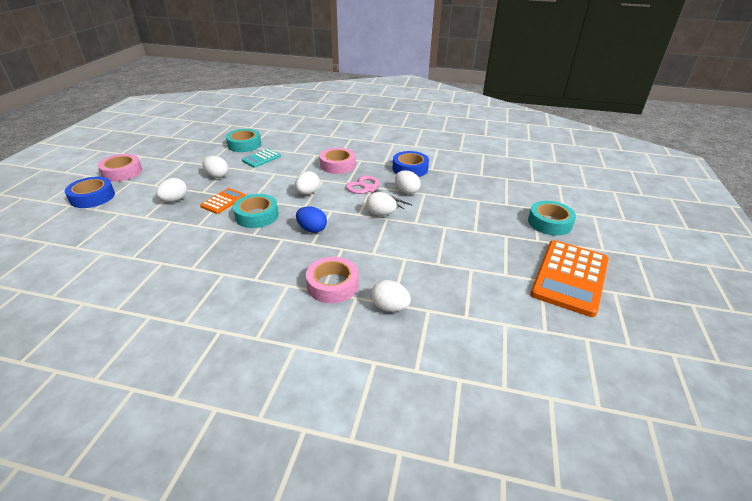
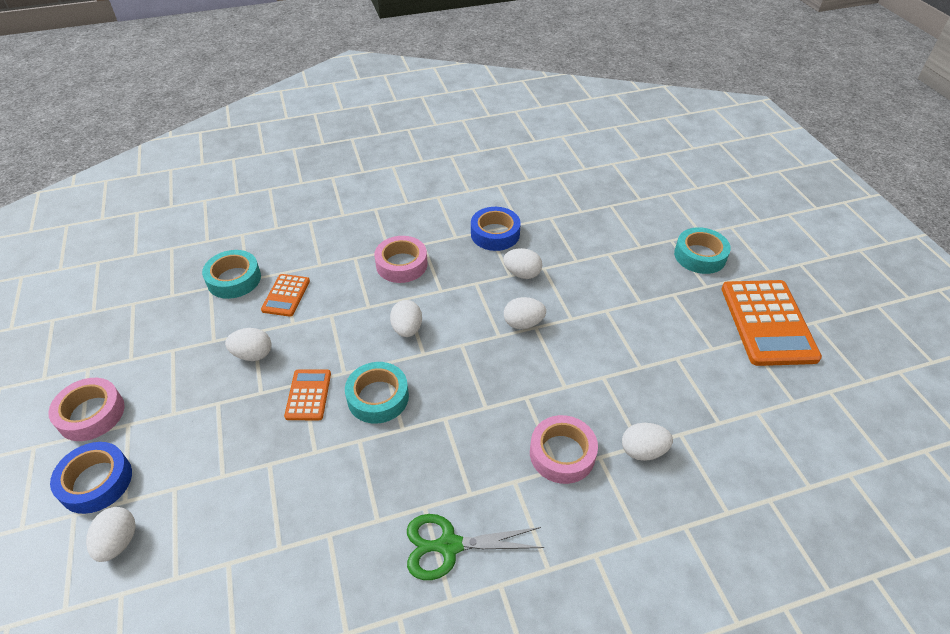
camera: 30 degrees left, 10 degrees up
white egg [156,178,187,202] -> white egg moved to [86,507,136,562]
turquoise calculator [242,149,281,168] -> orange calculator [261,274,310,317]
blue egg [296,206,327,233] -> none
pink scissors [346,175,412,209] -> none
none -> green scissors [407,514,544,580]

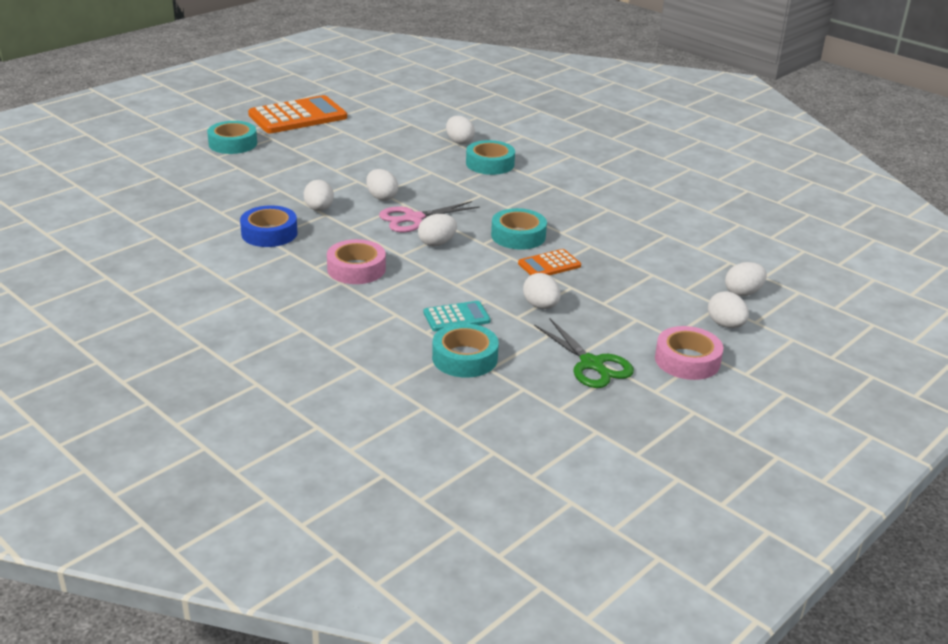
camera: 120 degrees left, 15 degrees down
blue tape [50,442,132,514] -> white egg [708,291,749,328]
orange calculator [261,274,310,317] -> turquoise calculator [423,301,490,331]
green scissors [407,514,544,580] -> green scissors moved to [534,319,634,388]
pink tape [530,415,598,484] -> turquoise tape [466,140,515,175]
none -> pink scissors [379,201,480,232]

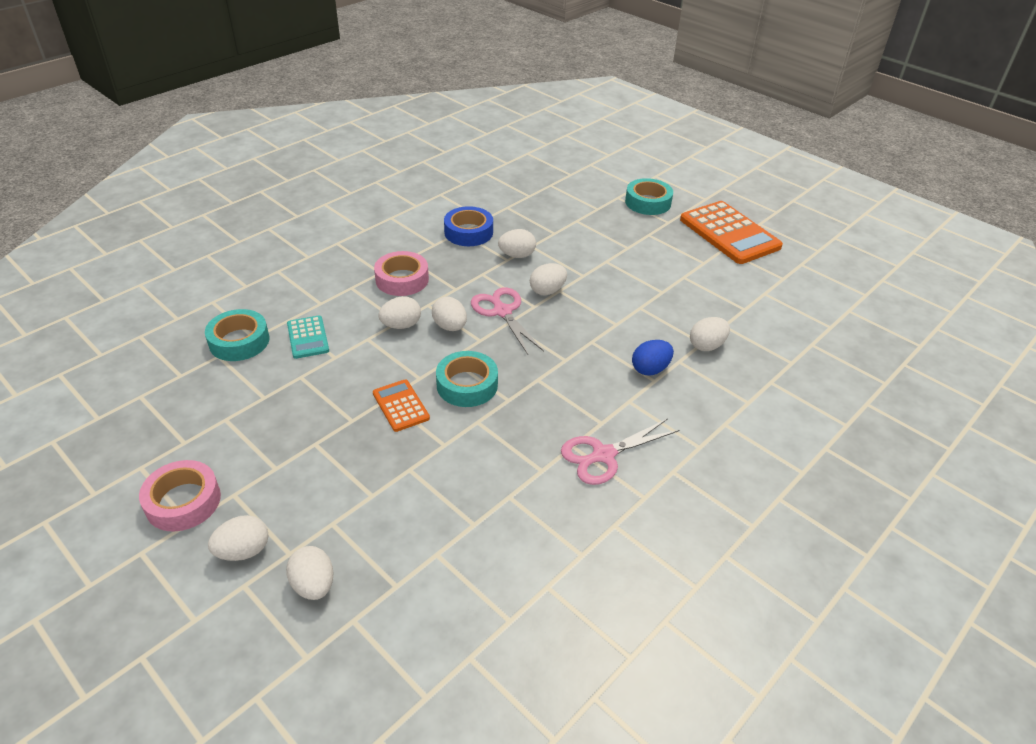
camera: 90 degrees right, 10 degrees up
turquoise tape [466,140,515,175] -> blue egg [632,340,674,375]
white egg [523,273,561,309] -> white egg moved to [378,296,421,329]
green scissors [534,319,634,388] -> none
none -> pink scissors [561,419,680,485]

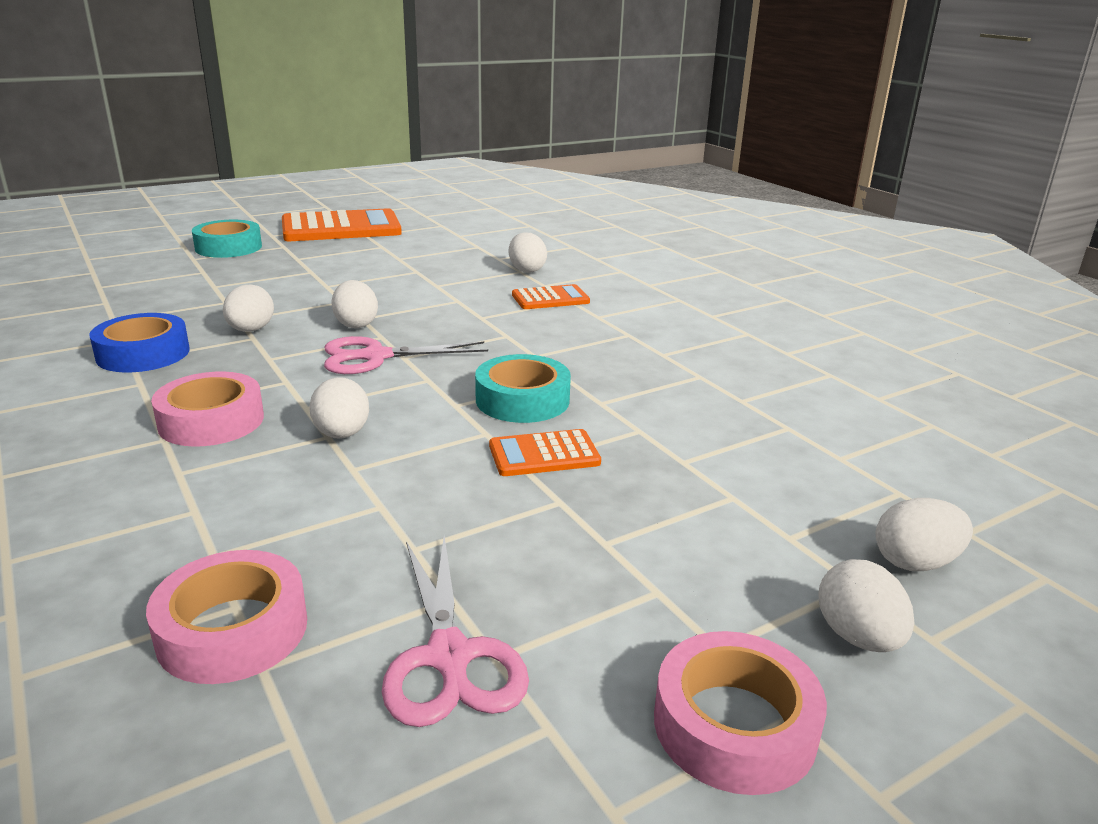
camera: 75 degrees left, 15 degrees down
turquoise tape [205,309,269,361] -> pink tape [146,550,307,684]
turquoise calculator [287,316,329,359] -> none
white egg [432,297,467,331] -> none
pink scissors [561,419,680,485] -> pink scissors moved to [382,536,529,727]
blue egg [632,340,674,375] -> orange calculator [512,284,590,309]

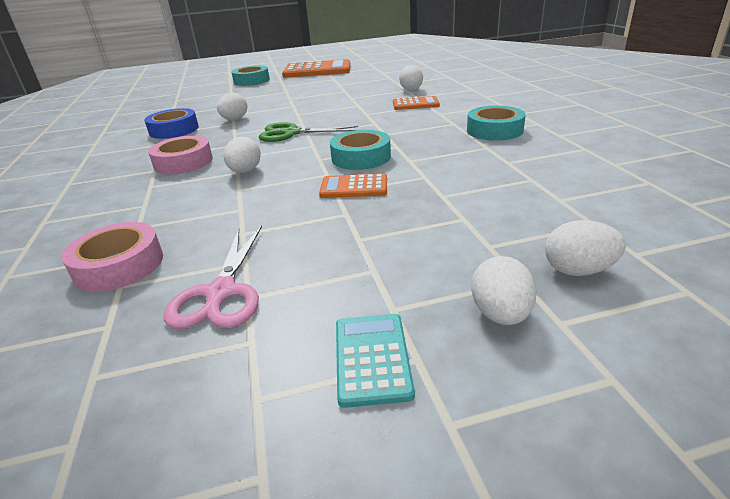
camera: 20 degrees right, 5 degrees up
pink scissors [324,336,488,374] -> green scissors [259,122,358,142]
white egg [331,280,378,328] -> none
pink tape [654,631,827,795] -> turquoise calculator [336,314,415,408]
none -> turquoise tape [467,106,526,141]

